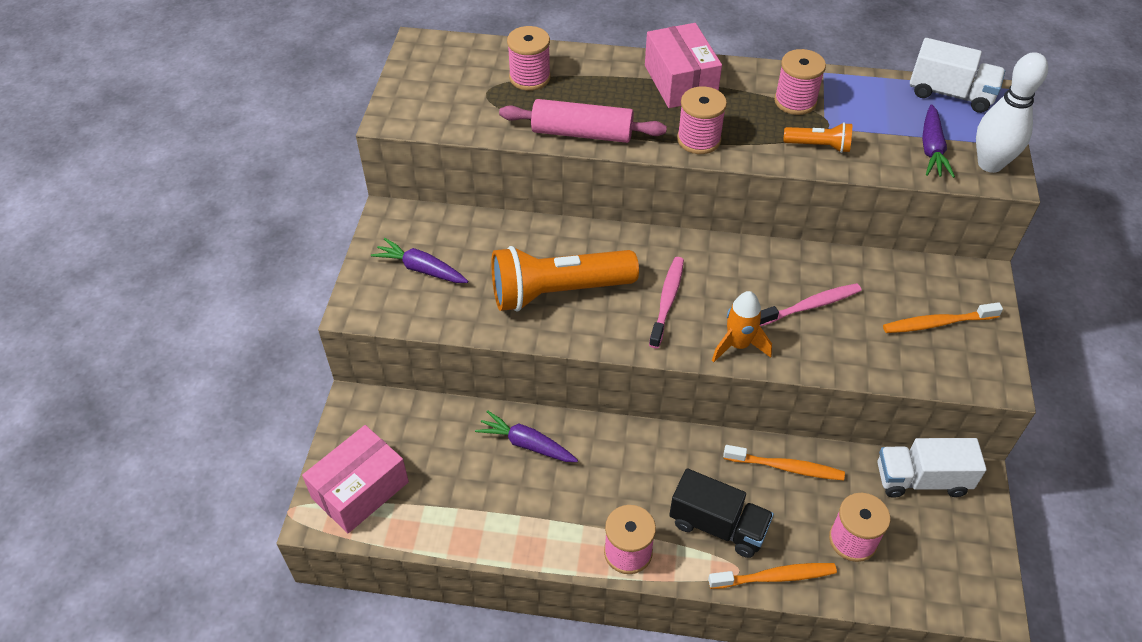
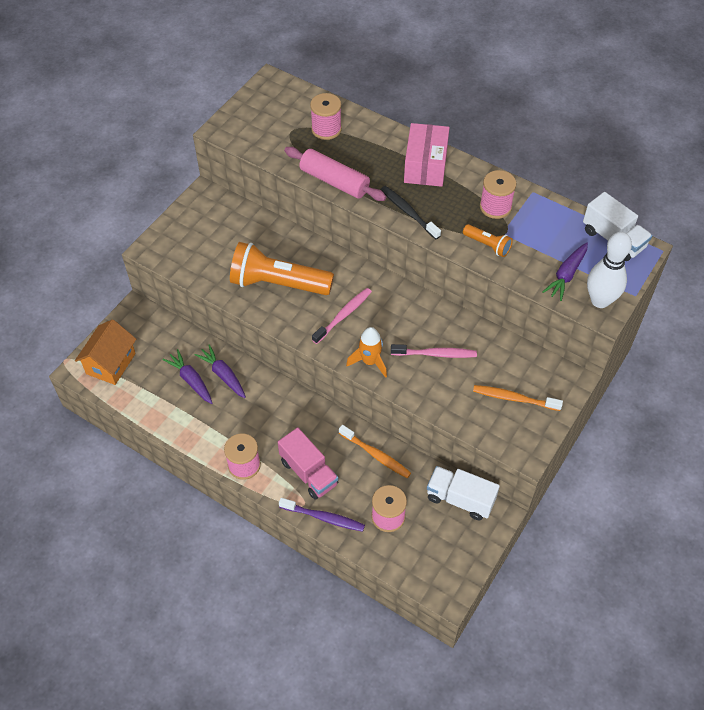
camera: 25 degrees right, 5 degrees up
pink box [302,425,409,533] -> orange house [75,319,136,385]
purple carrot [371,238,468,283] -> purple carrot moved to [162,349,212,404]
black truck [669,469,774,558] -> pink truck [278,427,338,500]
pink spool [677,86,727,154] -> black toothbrush [381,186,441,239]
orange toothbrush [708,563,837,589] -> purple toothbrush [279,498,365,532]

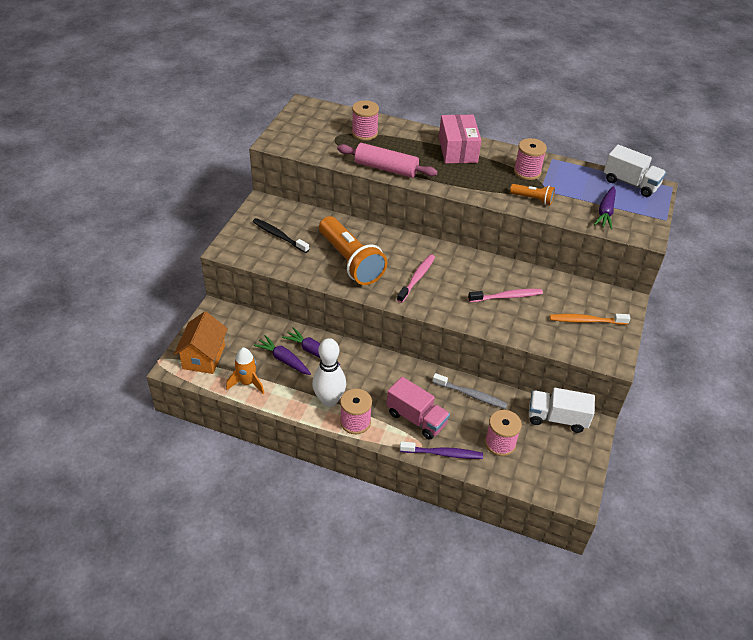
camera: 15 degrees left, 10 degrees down
orange flashlight [230,242,334,295] -> orange flashlight turned 120 degrees counterclockwise [319,216,387,285]
orange toothbrush [339,425,411,478] -> grey toothbrush [433,373,508,409]
orange rocket [346,327,387,378] -> orange rocket moved to [226,348,264,394]
black toothbrush [381,186,441,239] -> black toothbrush moved to [253,218,309,253]
white bowling pin [587,232,632,308] -> white bowling pin moved to [312,338,346,407]

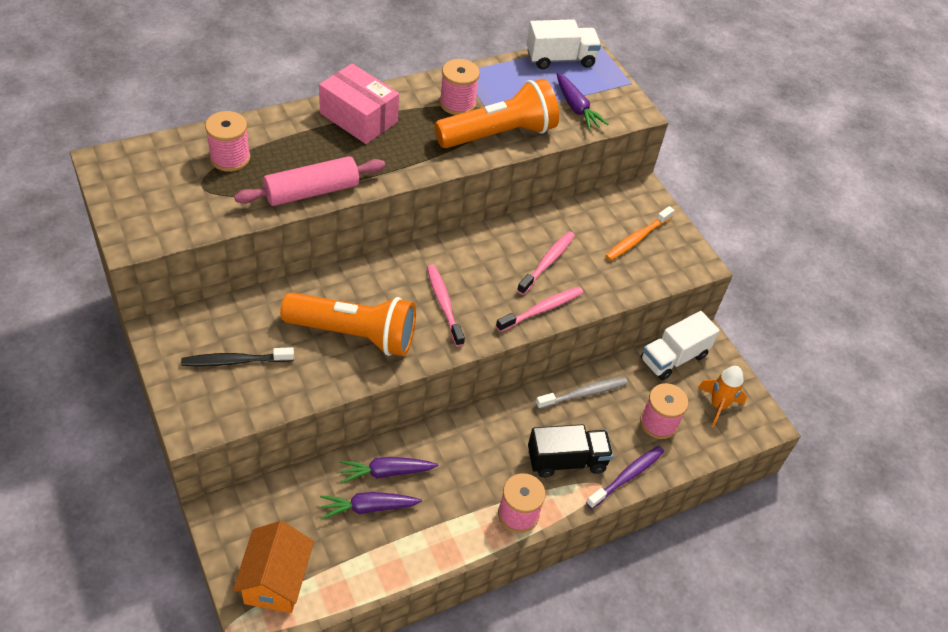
camera: 50 degrees left, 5 degrees up
orange house [174,312,228,374] -> orange house turned 45 degrees clockwise [233,521,314,613]
orange rocket [226,348,264,394] -> orange rocket moved to [698,366,747,428]
white bowling pin [312,338,346,407] -> none
pink truck [387,377,450,440] -> black truck [528,424,613,478]
orange flashlight [510,184,555,205] -> orange flashlight [434,79,559,148], size x2.13
none -> pink toothbrush [496,287,583,332]

